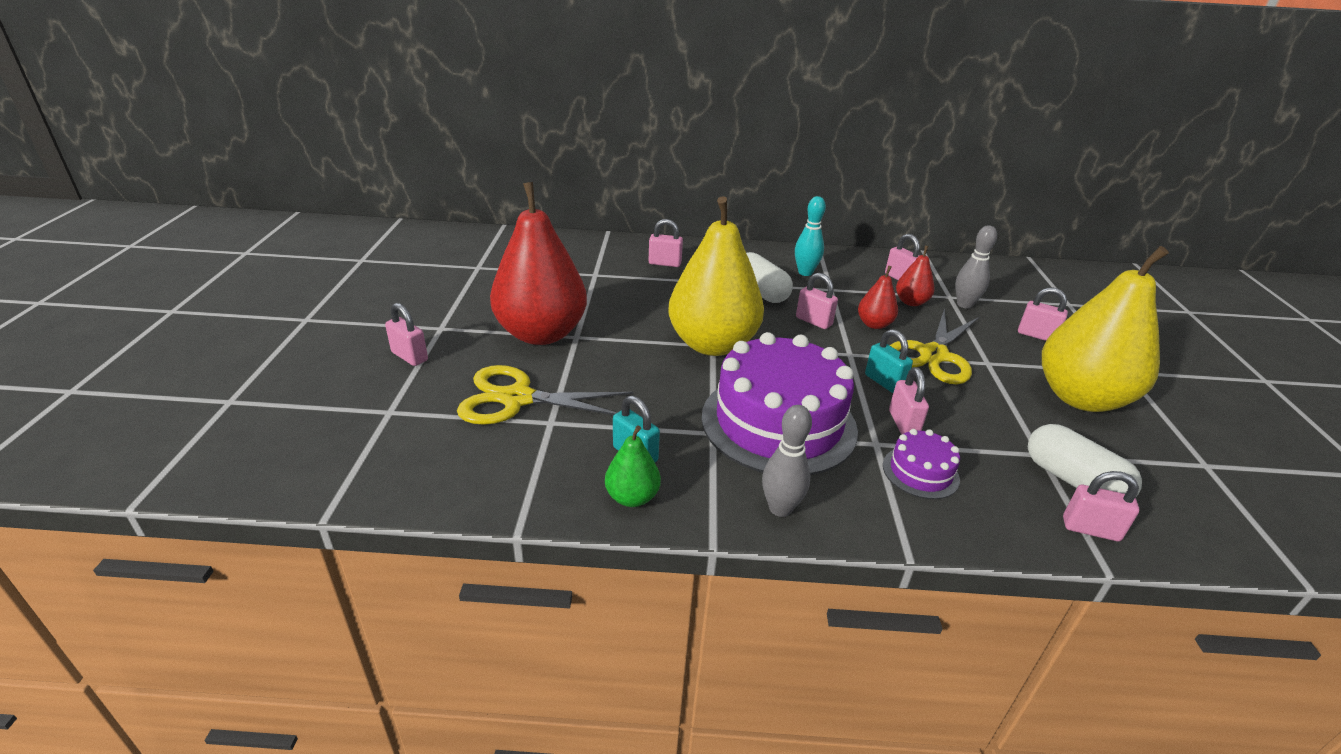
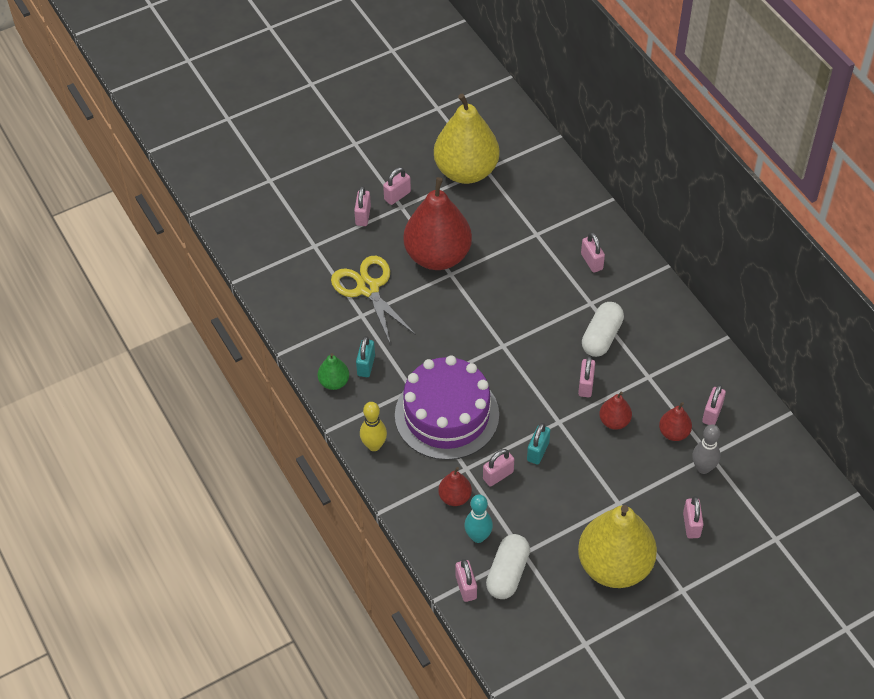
camera: 60 degrees right, 20 degrees up
yellow pear [668,196,764,356] -> yellow pear moved to [434,94,499,184]
grey bowling pin [762,405,812,517] -> yellow bowling pin [360,402,387,451]
turquoise bowling pin [795,196,826,276] -> turquoise bowling pin moved to [464,494,493,543]
purple cake [883,429,960,499] -> red pear [438,467,472,506]
yellow scissors [890,308,979,384] -> none
none -> pink padlock [383,167,411,205]

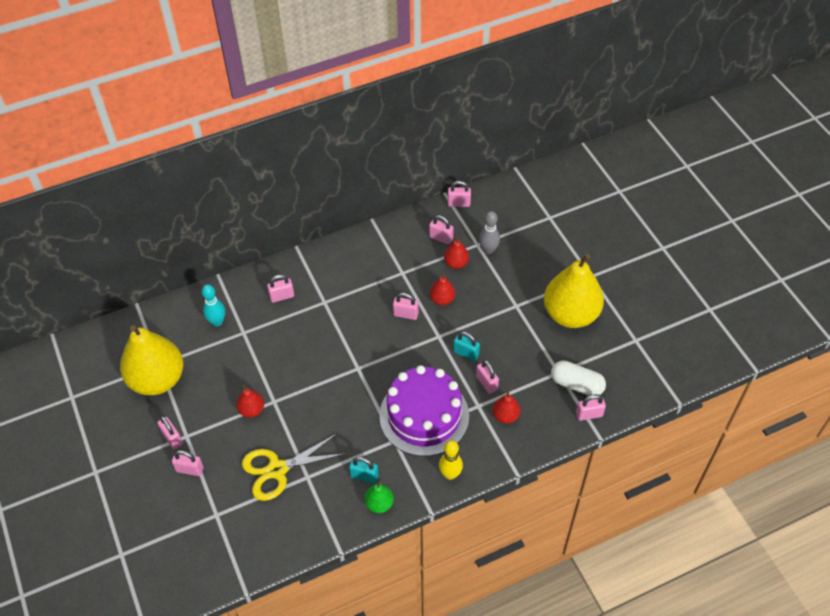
camera: 85 degrees left, 0 degrees up
red pear [403,177,472,270] -> red pear [236,385,264,418], size x0.44
turquoise bowling pin [464,494,493,543] -> turquoise bowling pin moved to [202,284,225,326]
white capsule [582,302,624,357] -> none
pink padlock [683,496,704,539] -> pink padlock moved to [448,181,471,207]

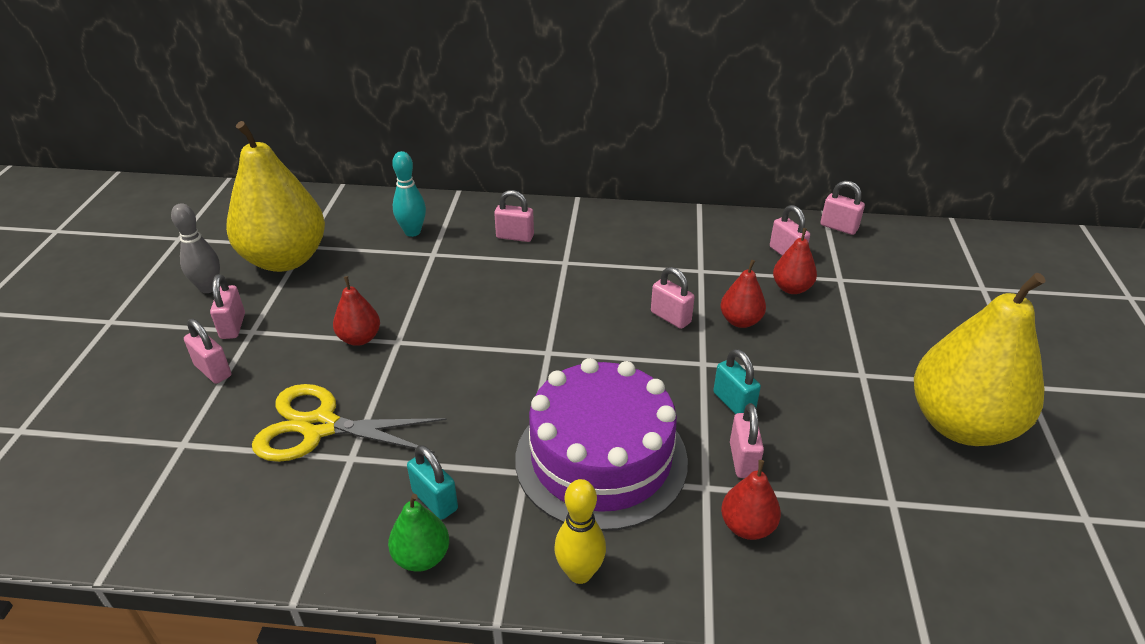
camera: 30 degrees right, 15 degrees down
grey bowling pin [479,211,500,254] -> grey bowling pin moved to [171,203,220,293]
white capsule [551,360,606,396] -> none
pink padlock [576,394,606,421] -> none

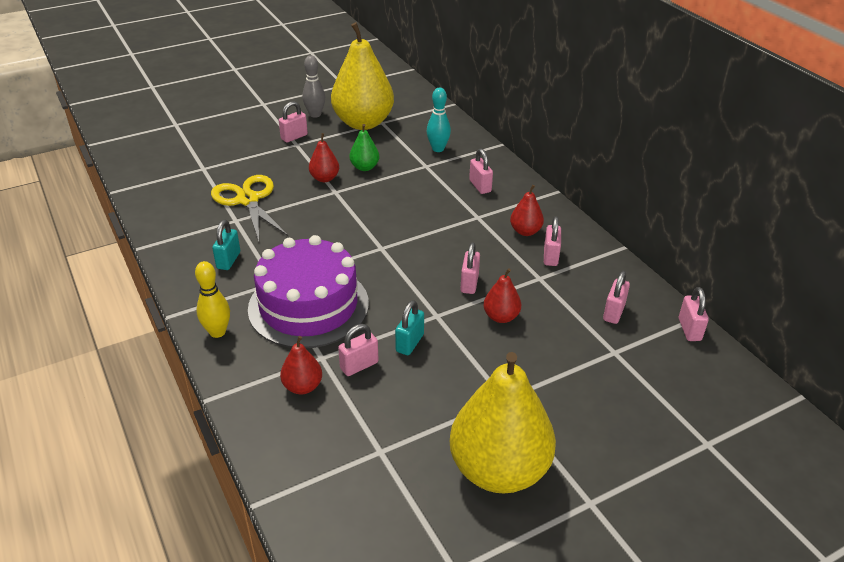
camera: 55 degrees right, 0 degrees up
pink padlock [184,319,231,384] -> pink padlock moved to [544,216,561,266]
green pear [388,494,449,572] -> green pear moved to [349,124,379,171]
red pear [773,228,817,294] -> red pear moved to [510,185,544,236]

